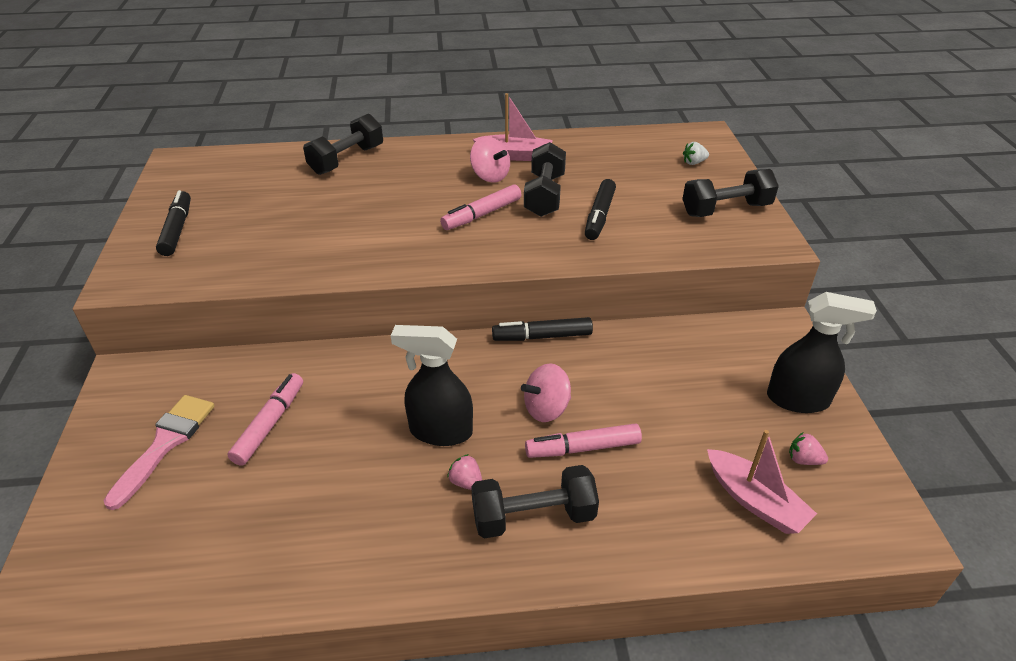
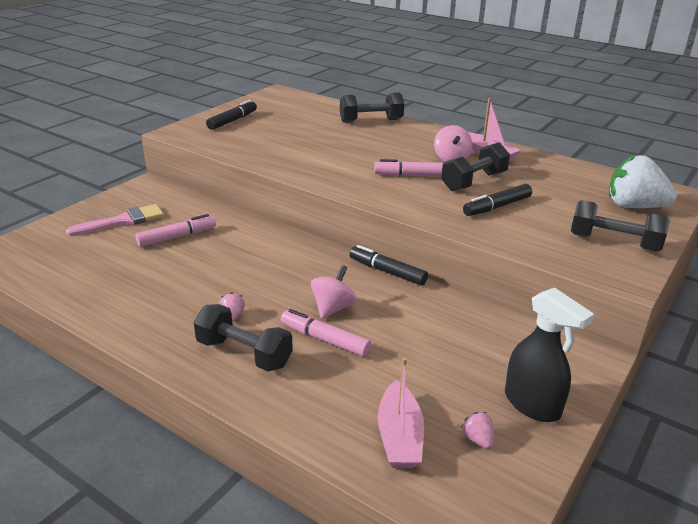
camera: 40 degrees right, 10 degrees down
black spray bottle [391,325,473,446] -> none
pink spinning top [521,363,571,422] -> pink spinning top turned 105 degrees clockwise [311,265,357,319]
white strawberry [683,142,709,165] -> white strawberry [609,154,677,208], size x2.41

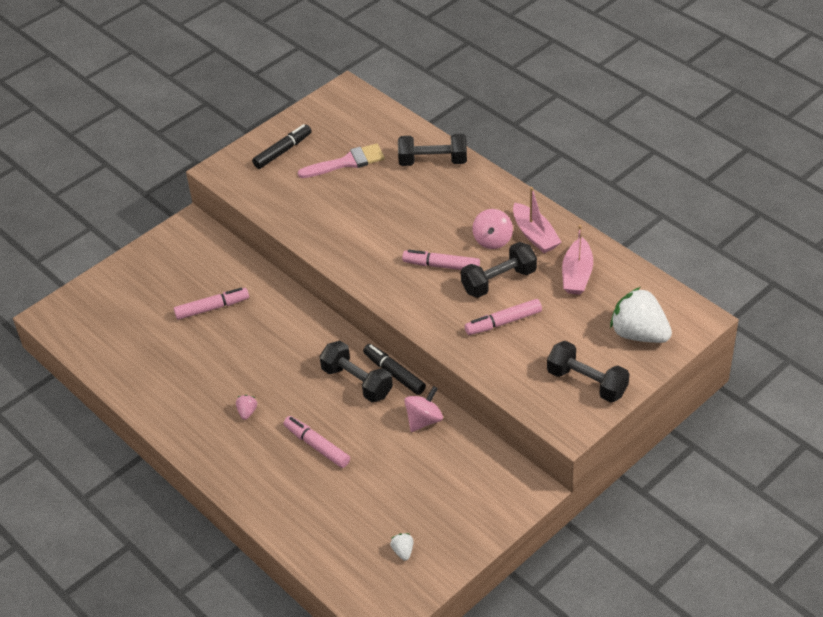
camera: 15 degrees right, 15 degrees up
pink brush [66,204,164,236] -> pink brush moved to [298,143,385,178]
black dumbbell [194,304,293,372] -> black dumbbell moved to [319,341,393,402]
pink spinning top [311,265,357,319] -> pink spinning top moved to [404,386,443,432]
pink boat [378,358,424,468] -> pink boat moved to [562,225,593,295]
pink strawberry [461,412,494,449] -> white strawberry [390,533,413,561]
black marker [463,184,532,216] -> pink marker [465,299,542,335]
black spray bottle [505,287,594,422] -> none

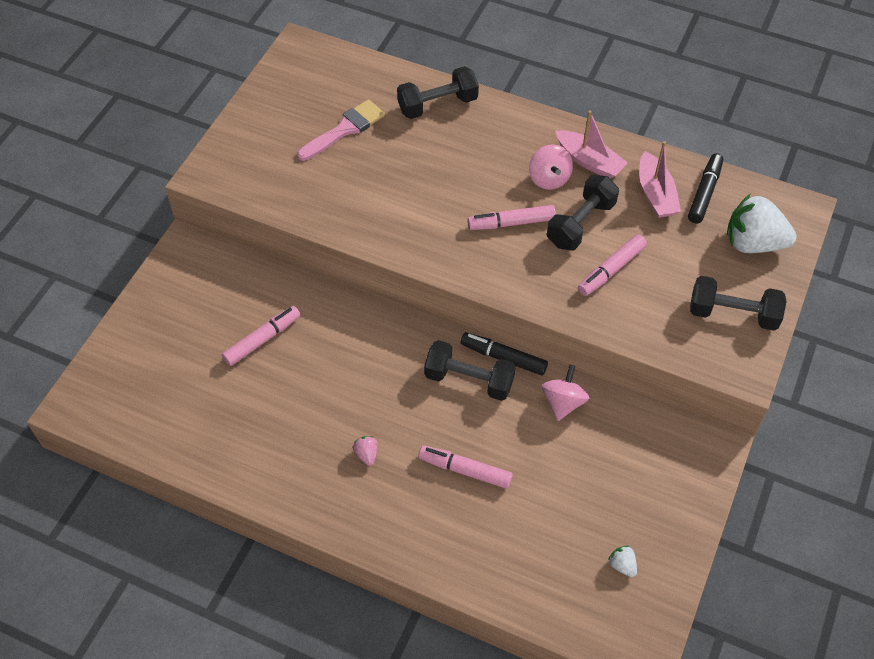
camera: 25 degrees left, 10 degrees up
black marker [252,124,312,169] -> black marker moved to [688,153,723,224]

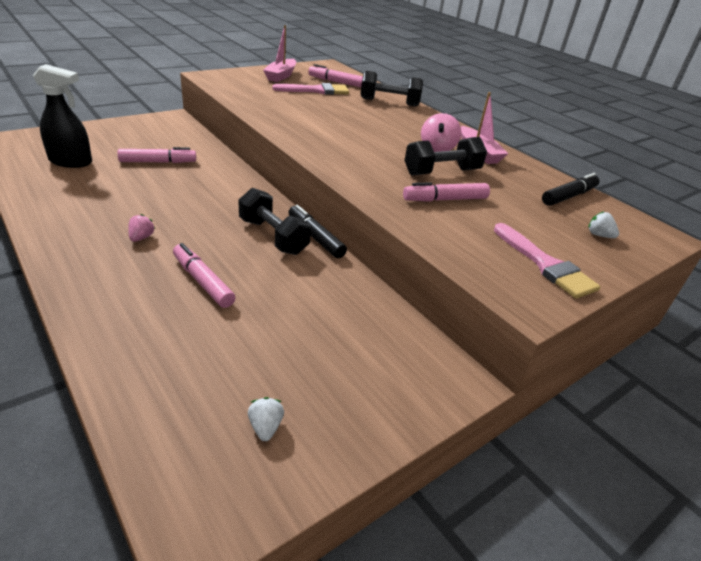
camera: 25 degrees right, 20 degrees down
pink marker [467,205,556,230] -> pink marker moved to [309,64,363,87]
pink spinning top [542,365,589,421] -> none
pink boat [639,141,681,218] -> pink boat moved to [263,25,296,82]
black dumbbell [690,276,786,331] -> pink brush [494,223,600,299]
white strawberry [727,194,797,253] -> white strawberry [588,211,619,238], size x0.42
none -> black spray bottle [33,64,92,168]

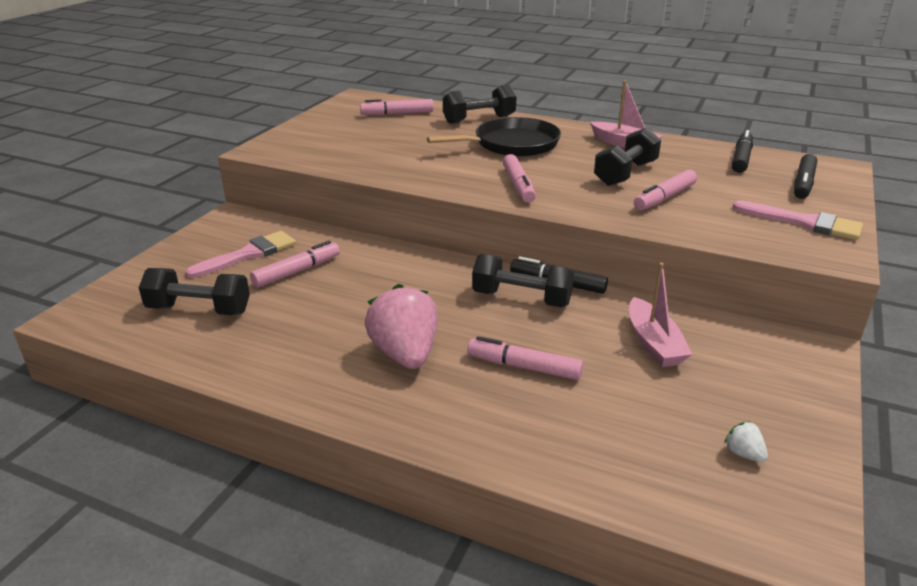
camera: 25 degrees left, 5 degrees down
black spray bottle [33,64,92,168] -> black dumbbell [139,268,250,315]
pink strawberry [128,214,155,242] -> pink strawberry [365,284,438,369], size x2.41
pink boat [263,25,296,82] -> pink boat moved to [629,263,693,367]
pink brush [272,83,349,95] -> pink brush moved to [185,231,296,278]
pink spinning top [421,113,461,152] -> none
white strawberry [588,211,619,238] -> black marker [794,154,817,199]
none -> black pan [427,117,561,157]
none -> pink marker [503,154,536,203]

